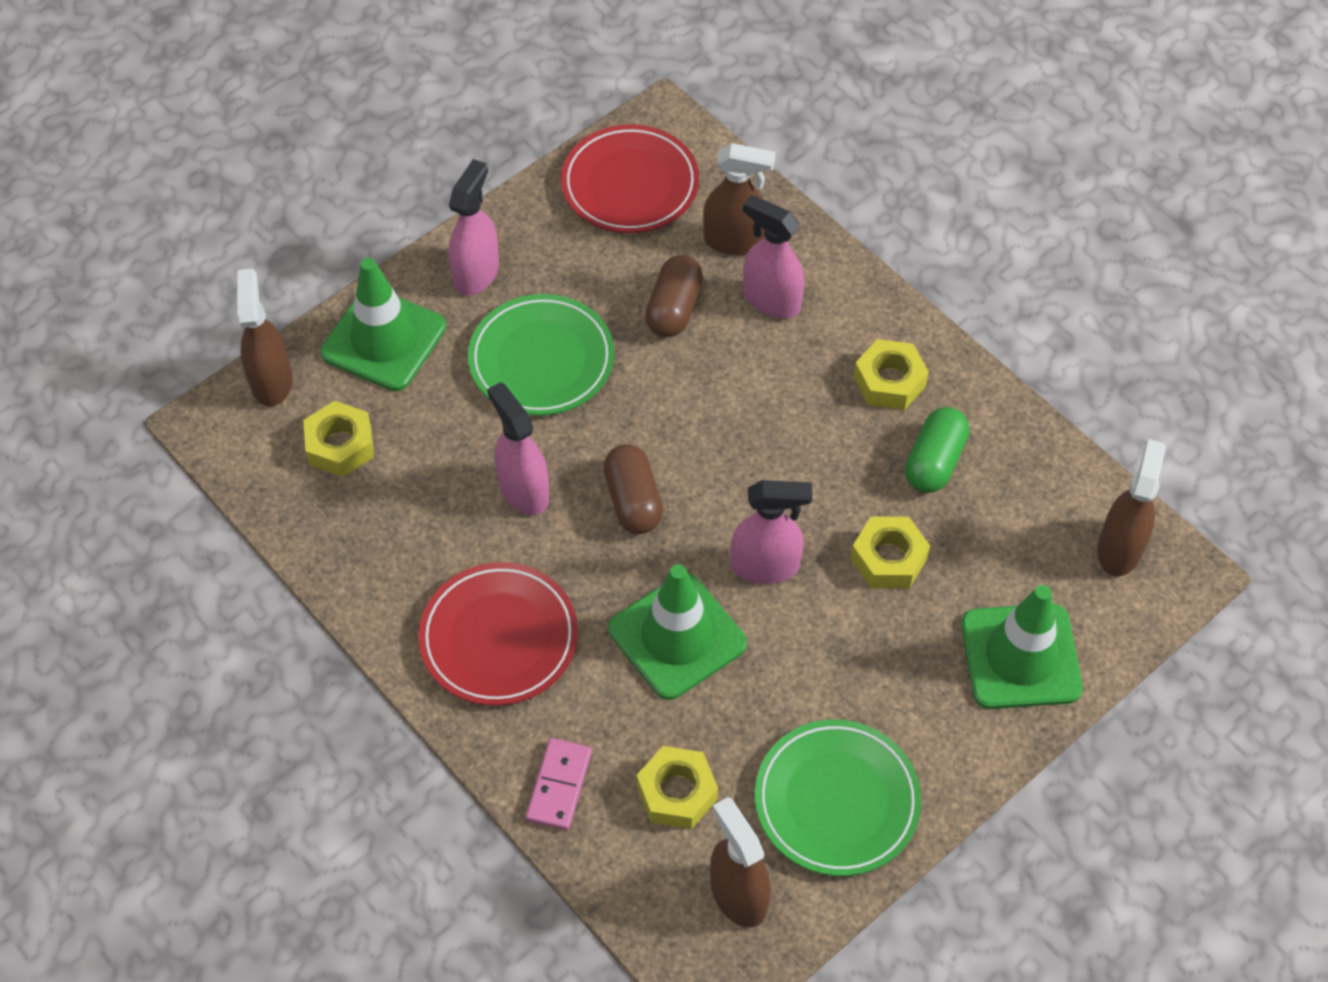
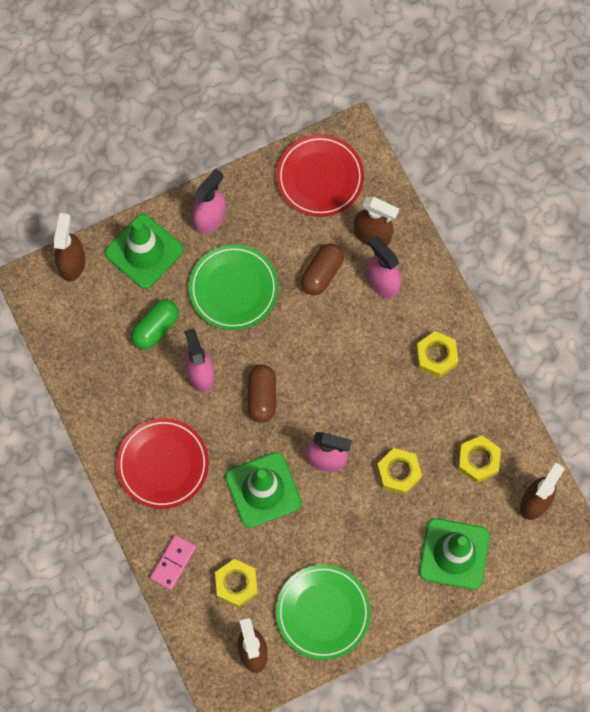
camera: 15 degrees right, 15 degrees up
yellow nut [303,401,374,477] -> yellow nut moved to [458,435,501,483]
green capsule [905,407,969,493] -> green capsule moved to [131,299,179,350]

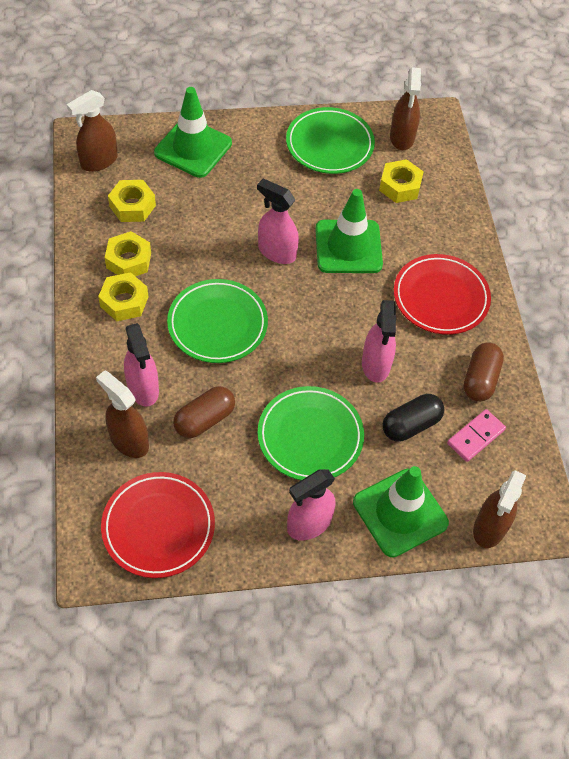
camera: 165 degrees left, 15 degrees down
green capsule [131,299,179,350] -> black capsule [382,394,445,442]
pink domino [150,535,196,590] -> pink domino moved to [447,409,506,462]
brown capsule [248,365,276,423] -> brown capsule moved to [463,342,504,402]
yellow nut [377,448,422,495] -> yellow nut moved to [105,231,151,276]
none -> green plate [167,279,268,363]

